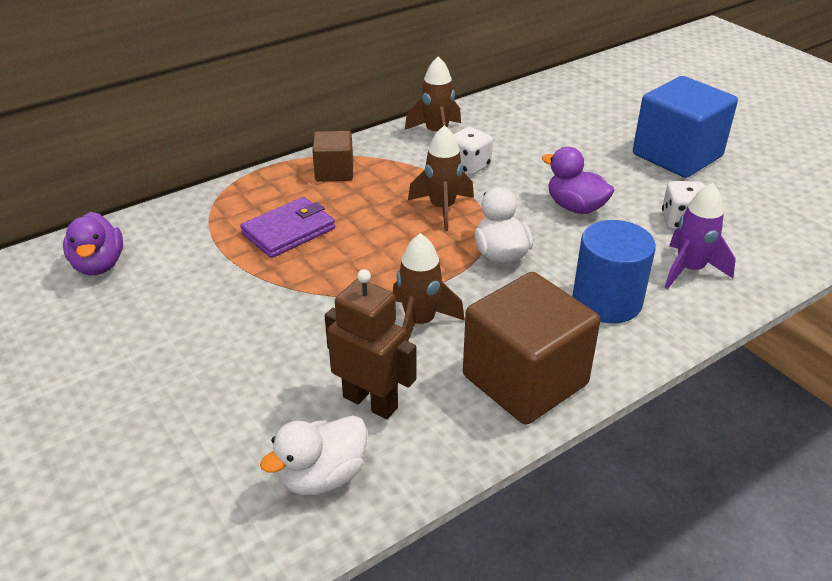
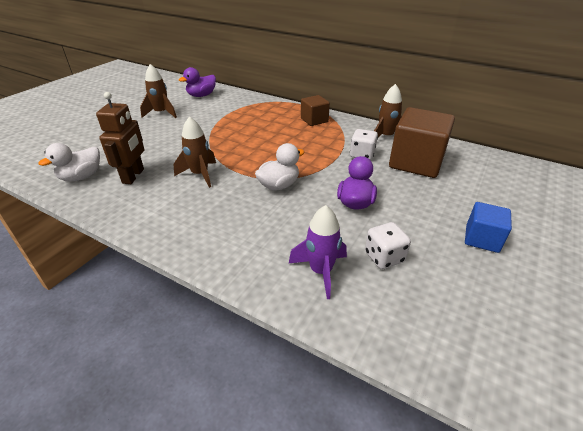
camera: 65 degrees right, 0 degrees up
purple wallet [240,197,335,258] -> none
white duck [260,415,367,495] -> white duck turned 75 degrees counterclockwise [39,143,100,181]
brown rocket [408,125,474,231] -> brown rocket moved to [140,64,177,118]
brown cube [463,272,601,425] -> brown cube moved to [389,107,455,178]
blue cylinder [572,220,656,323] -> none
blue cube [633,76,738,178] -> blue cube [465,202,512,253], size x0.54

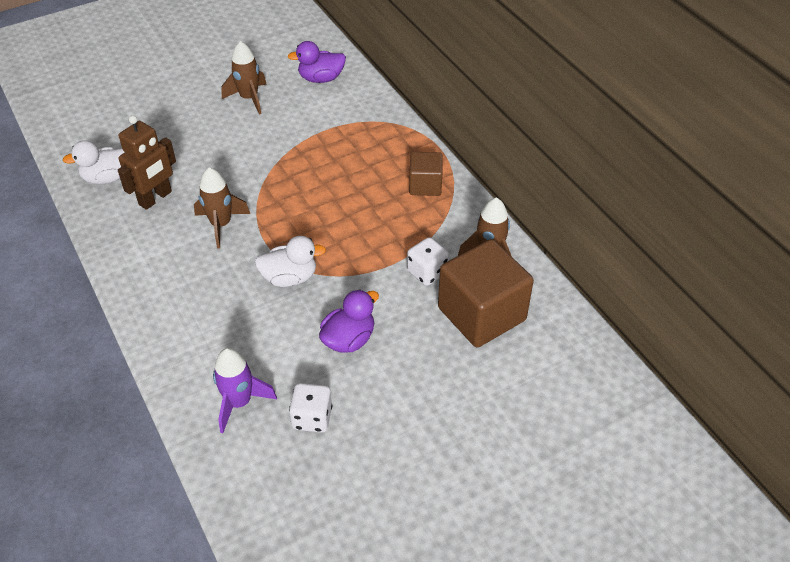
camera: 30 degrees right, 10 degrees up
blue cube [465,202,512,253] -> none

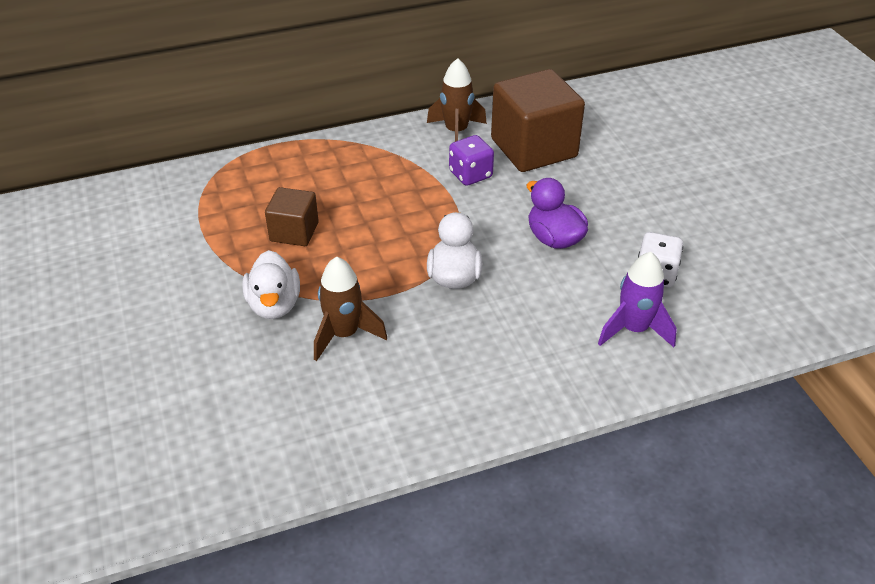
camera: 80 degrees left, 5 degrees down
white duck [63,140,125,184] -> white duck moved to [242,250,300,319]
brown robot [118,116,176,210] -> none
brown rocket [221,41,267,115] -> none
purple duck [288,41,346,83] -> none
white dice [407,237,449,286] -> purple dice [449,135,494,186]
brown cube [409,152,443,196] -> brown cube moved to [265,187,319,246]

